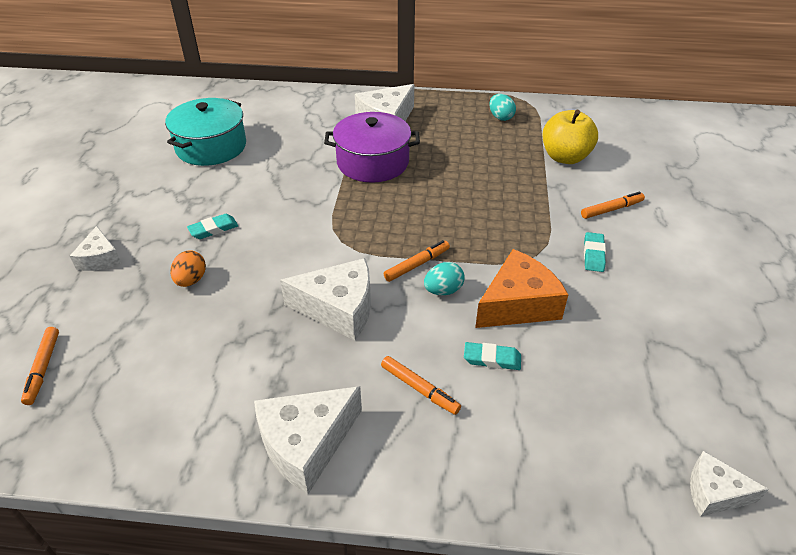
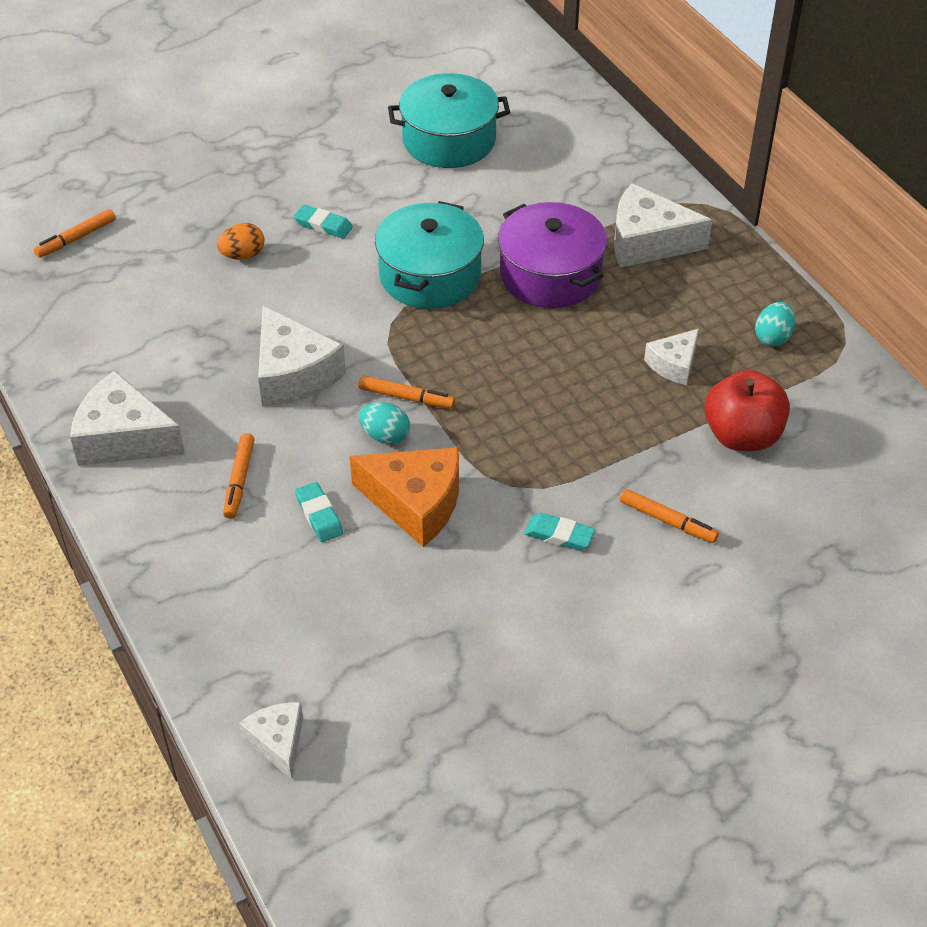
camera: 55 degrees right, 5 degrees up
white cheese [70,226,121,271] -> white cheese moved to [644,328,699,385]
yellow apple [543,110,598,164] -> red apple [704,370,790,451]
turquoise eraser [584,232,606,272] -> turquoise eraser turned 45 degrees clockwise [524,513,595,551]
none -> turquoise pot [375,201,484,309]

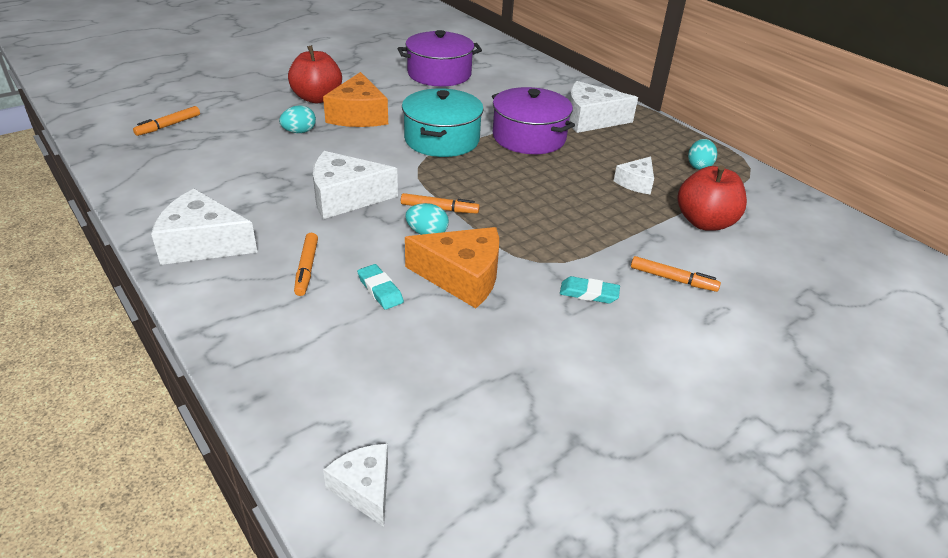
camera: 10 degrees left, 10 degrees down
orange egg [217,223,265,260] -> turquoise egg [279,105,316,133]
white cheese [258,306,346,407] -> white cheese turned 120 degrees clockwise [313,151,398,219]
turquoise eraser [294,205,353,239] -> orange cheese [323,72,388,127]
turquoise pot [388,73,510,168] -> purple pot [397,30,482,87]
none -> red apple [288,45,342,104]

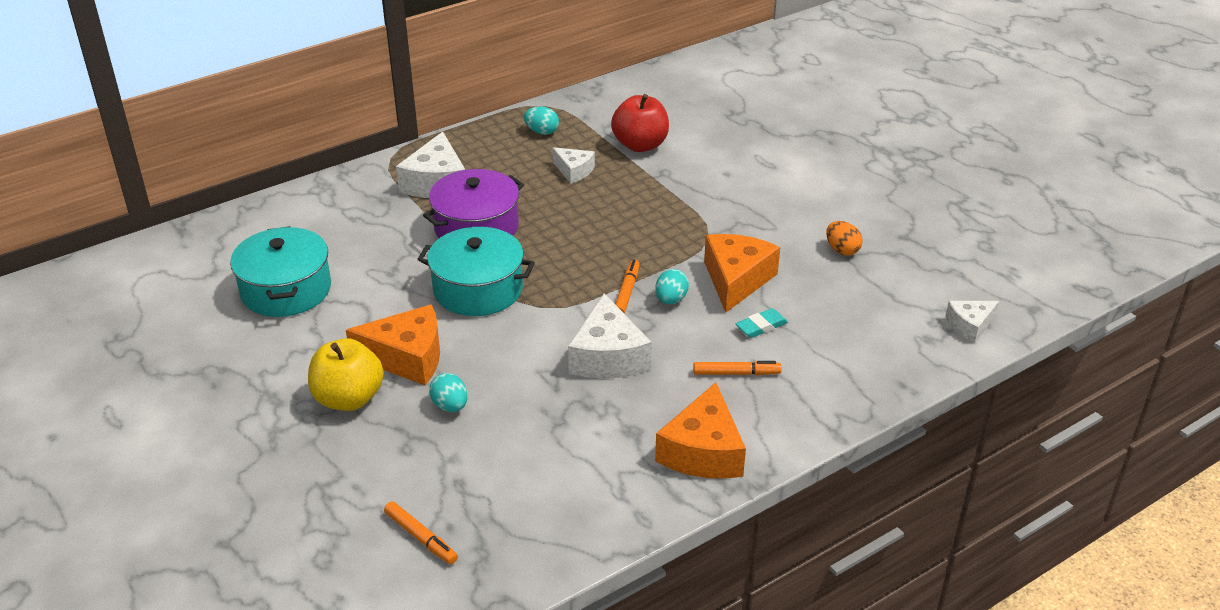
camera: 85 degrees left, 0 degrees up
white cheese [151,189,258,265] -> orange cheese [655,382,746,479]
red apple [288,45,342,104] -> yellow apple [308,338,384,411]
purple pot [397,30,482,87] -> turquoise pot [230,226,331,317]
turquoise eraser [560,276,620,303] -> none
orange marker [631,256,721,292] -> none
none -> orange egg [826,221,862,256]

